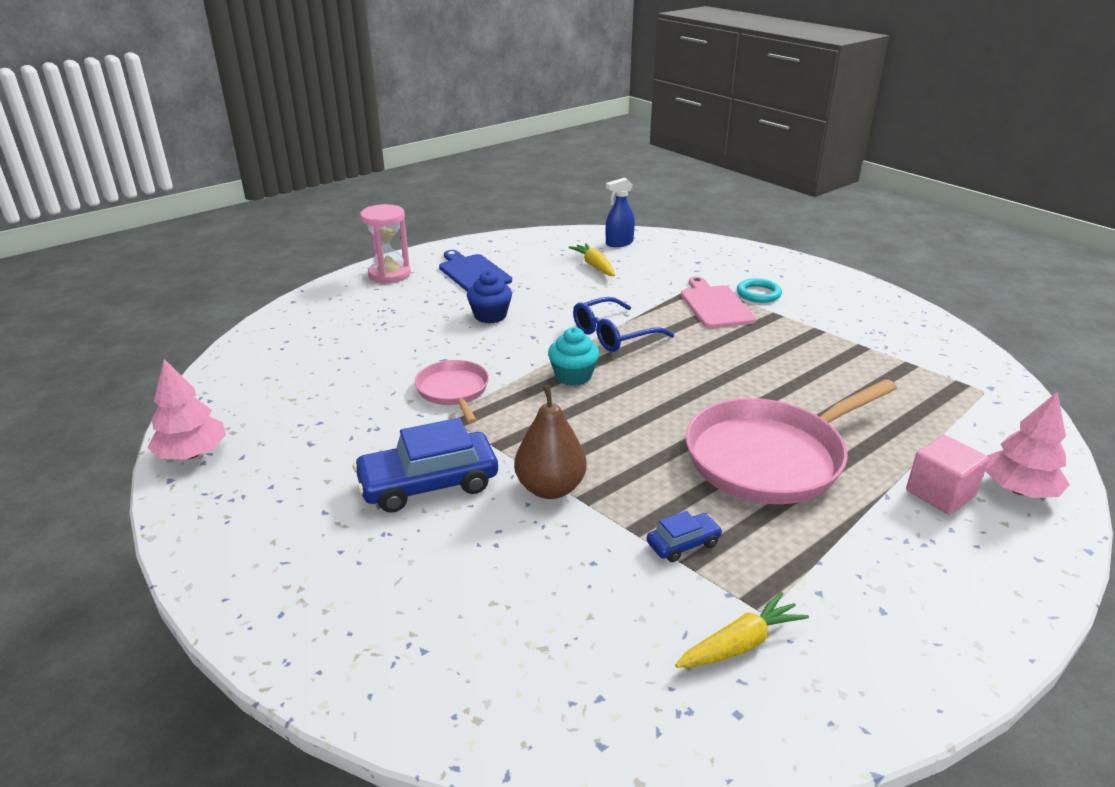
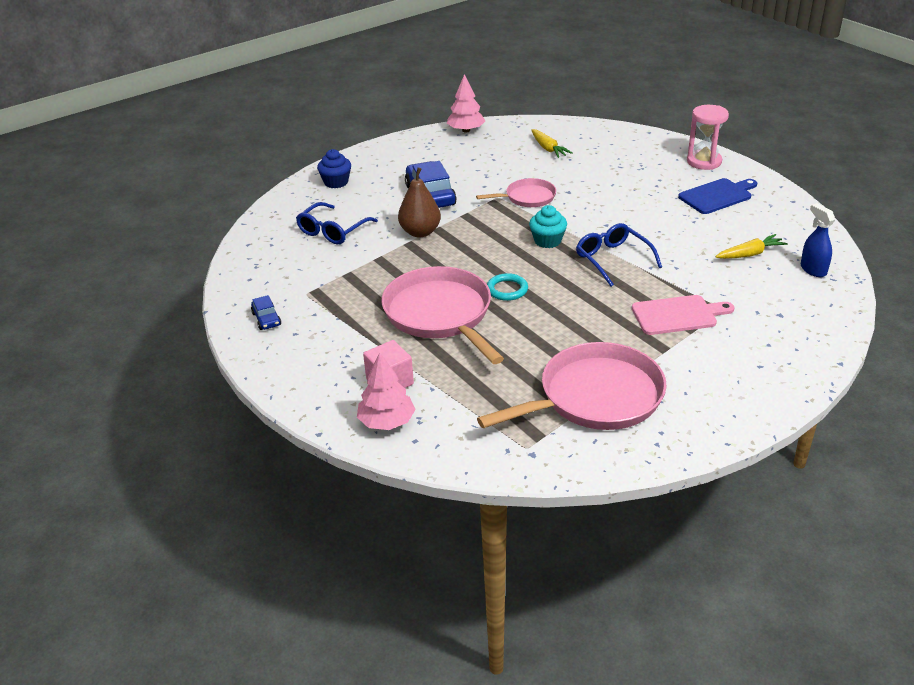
camera: 95 degrees right, 5 degrees up
blue cupcake [467,271,512,324] -> blue cupcake moved to [317,149,351,188]
blue car [647,511,723,562] -> blue car moved to [251,295,281,330]
yellow carrot [675,592,809,668] -> yellow carrot moved to [531,129,573,158]
turquoise ring [737,278,782,303] -> turquoise ring moved to [487,273,528,301]
none -> blue glasses [296,202,378,245]
none -> pink pan [477,342,667,430]

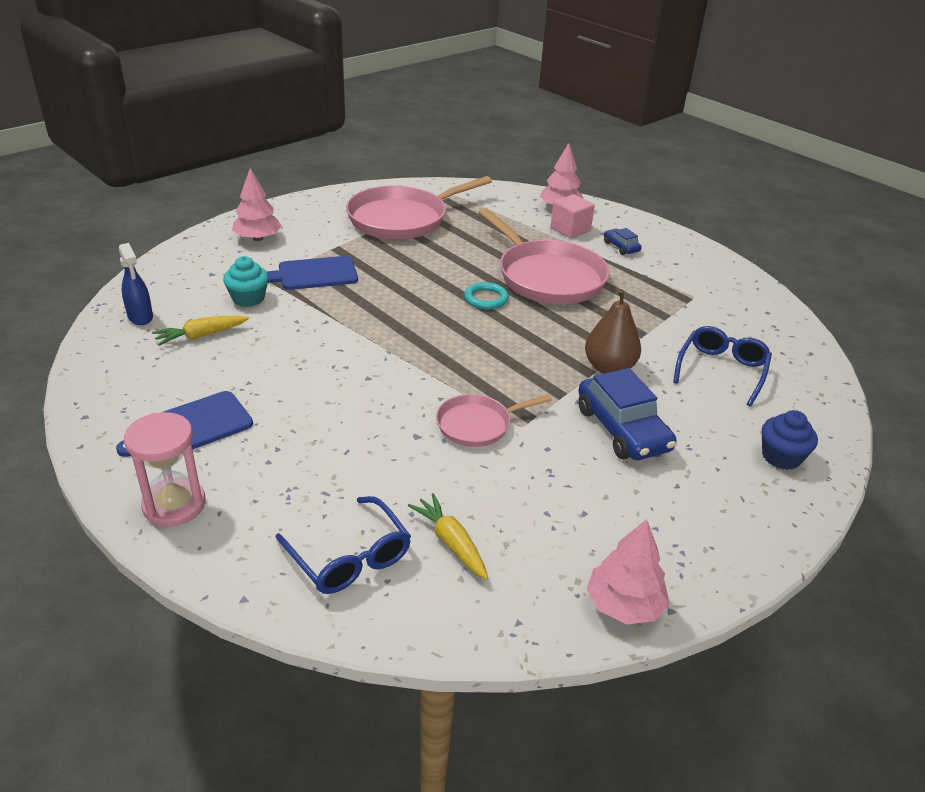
camera: 170 degrees right, 0 degrees up
blue car [251,295,281,330] -> blue car moved to [604,228,642,255]
turquoise cupcake [529,205,567,248] -> turquoise cupcake moved to [223,256,269,307]
blue glasses [576,223,662,287] -> blue glasses moved to [275,496,411,594]
pink cutting board [632,295,735,335] -> blue cutting board [267,256,358,290]
none -> pink tree [232,168,282,241]

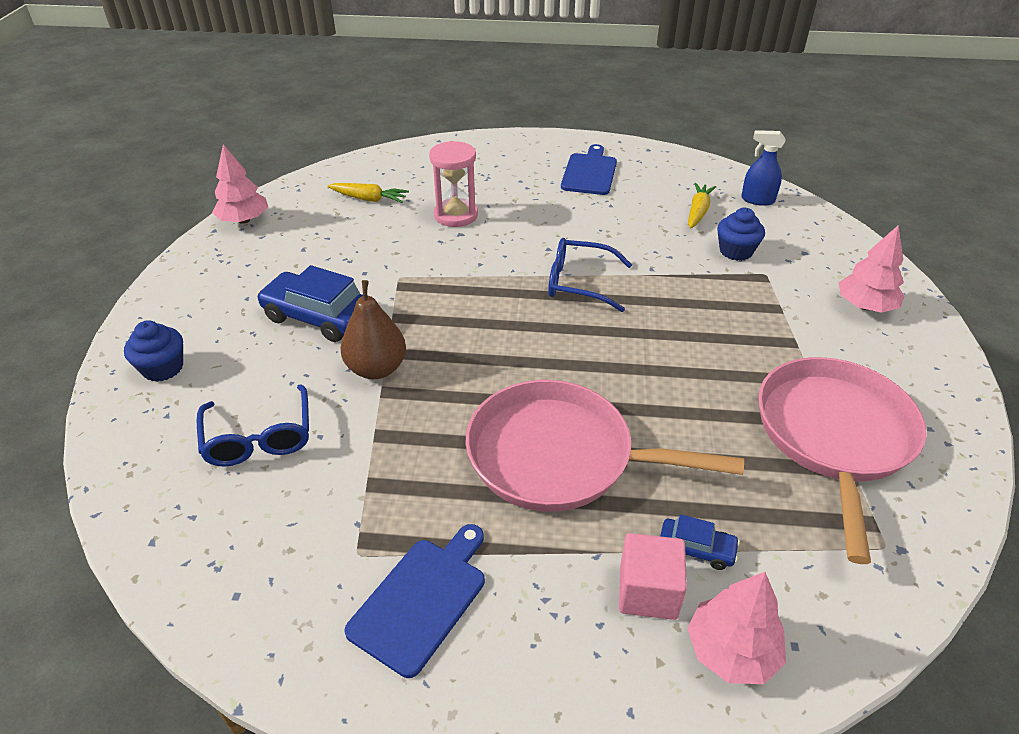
camera: 140 degrees right, 5 degrees up
pink hourglass [124,412,206,527] -> pink hourglass moved to [429,141,478,227]
turquoise cupcake [223,256,269,307] -> blue cupcake [717,208,765,261]
blue cutting board [267,256,358,290] -> blue cutting board moved to [344,524,485,678]
blue glasses [275,496,411,594] -> blue glasses moved to [548,238,632,312]
pink pan [436,394,552,447] -> none
turquoise ring [464,282,509,310] -> none
blue car [604,228,642,255] -> blue car moved to [660,514,740,570]

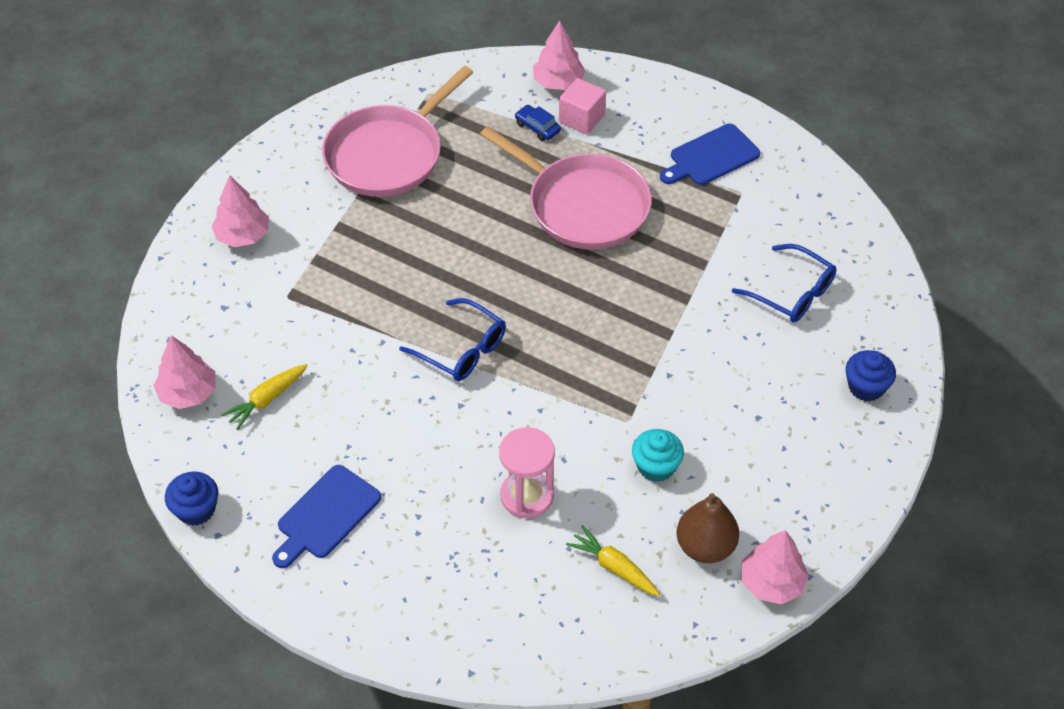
camera: 155 degrees left, 10 degrees up
blue glasses [197,384,309,466] -> blue glasses turned 120 degrees clockwise [732,244,836,323]
blue car [257,265,363,342] -> none
brown pear [341,280,406,379] -> brown pear moved to [677,493,739,563]
blue cupcake [717,208,765,261] -> blue cupcake moved to [165,471,218,526]
blue spray bottle [741,130,786,206] -> pink tree [154,336,216,409]
none -> turquoise cupcake [632,429,684,482]

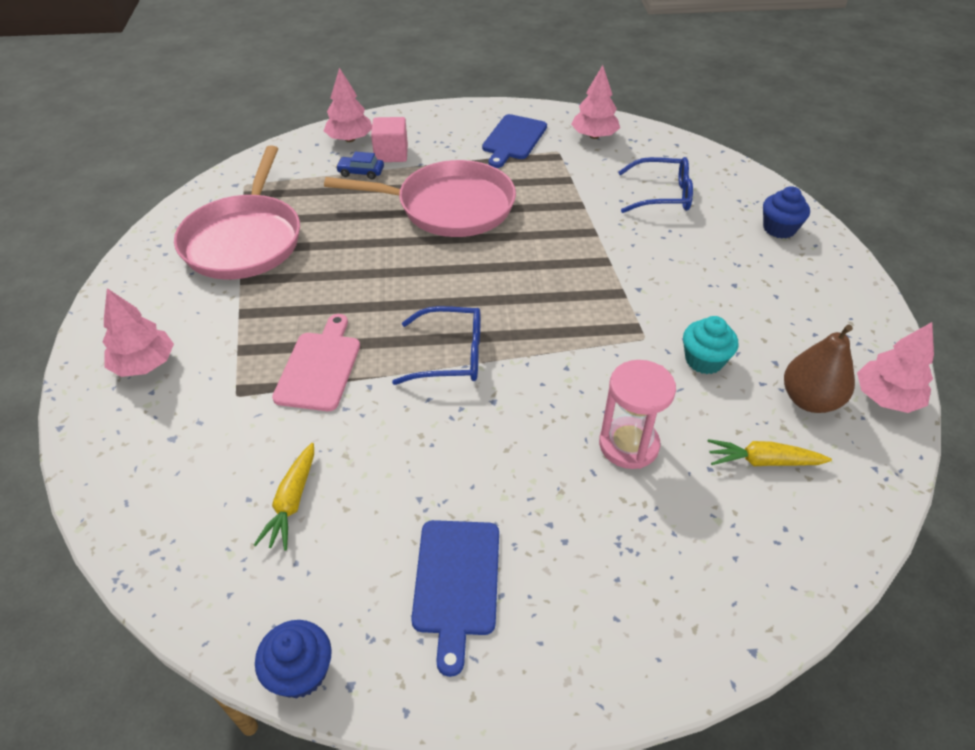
camera: 35 degrees left, 5 degrees down
pink tree [154,336,216,409] -> pink tree moved to [571,65,620,139]
none -> pink cutting board [272,314,360,411]

